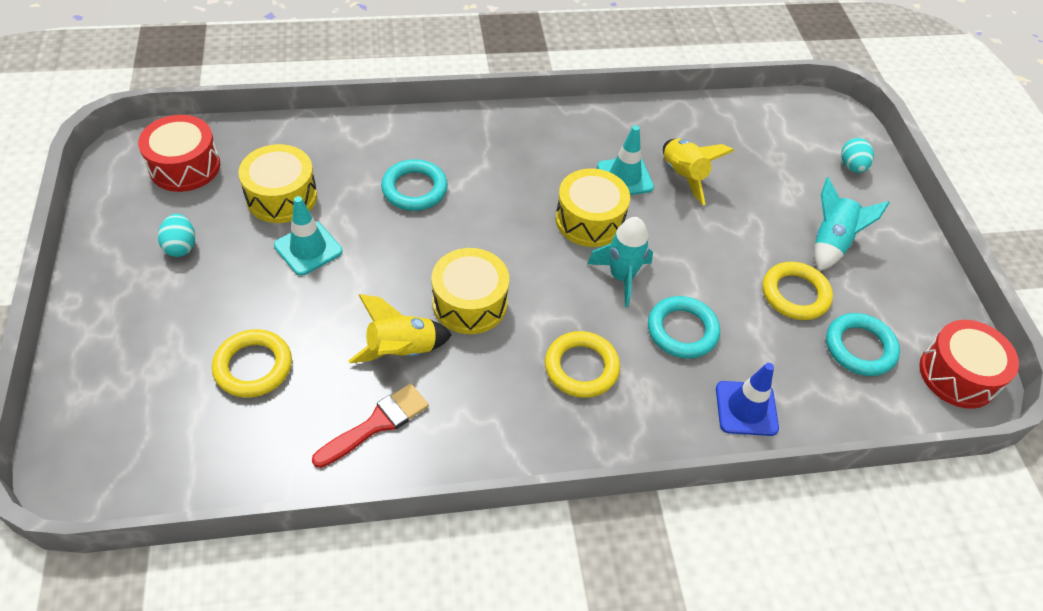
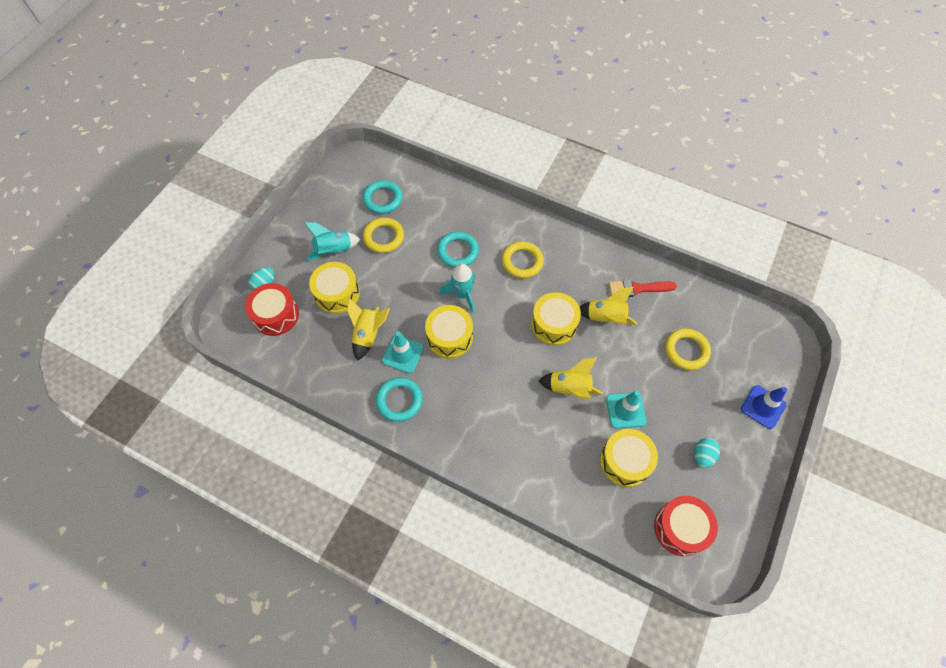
camera: 140 degrees left, 10 degrees up
turquoise ring [381,159,448,211] -> turquoise ring moved to [376,377,423,422]
blue traffic cone [716,363,779,436] -> blue traffic cone moved to [741,385,787,429]
red drum [919,320,1019,409] -> red drum moved to [245,283,299,336]
none -> yellow drum [309,262,360,314]
none -> yellow rocket [539,357,603,399]

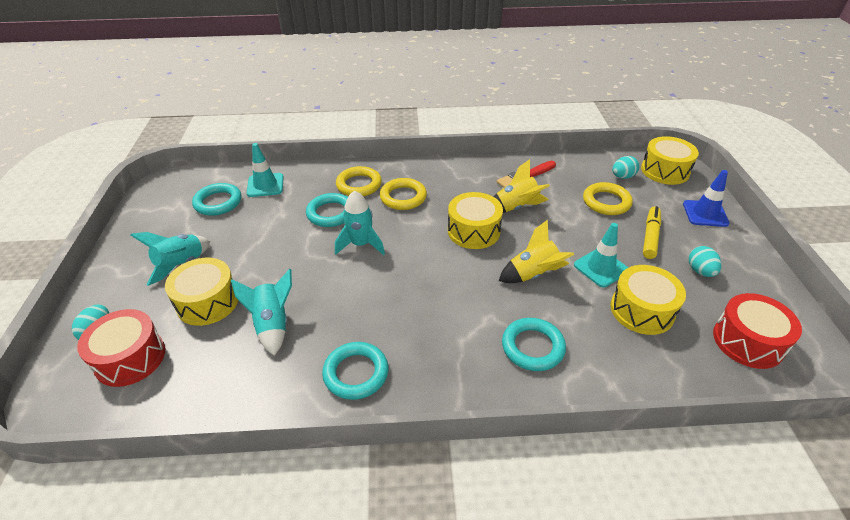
camera: 30 degrees left, 20 degrees down
yellow rocket [347,298,390,361] -> turquoise rocket [231,269,292,356]
yellow ring [363,217,404,253] -> yellow ring moved to [336,166,382,196]
turquoise traffic cone [382,331,424,373] -> turquoise traffic cone moved to [247,143,284,197]
yellow drum [425,305,473,359] -> yellow drum moved to [641,136,699,185]
none -> turquoise ring [502,318,566,371]
none -> turquoise egg [612,156,639,179]
none -> yellow marker [643,206,661,259]

